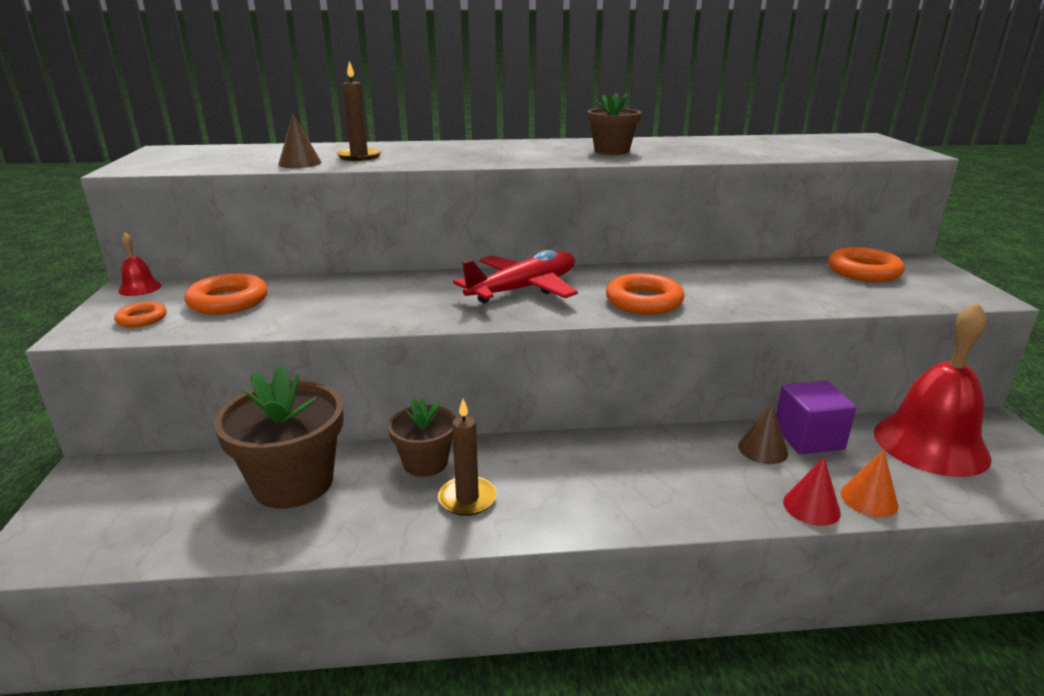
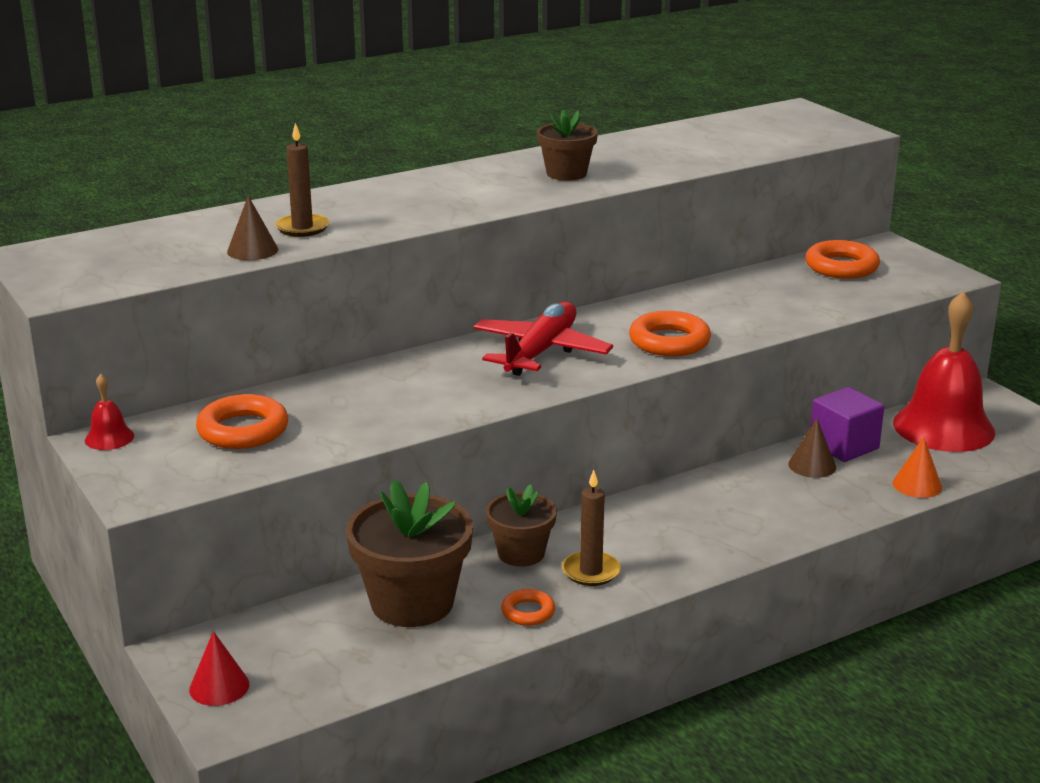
camera: 25 degrees left, 0 degrees up
orange ring [114,302,167,328] -> orange ring moved to [501,589,555,626]
red cone [783,457,841,526] -> red cone moved to [189,631,249,706]

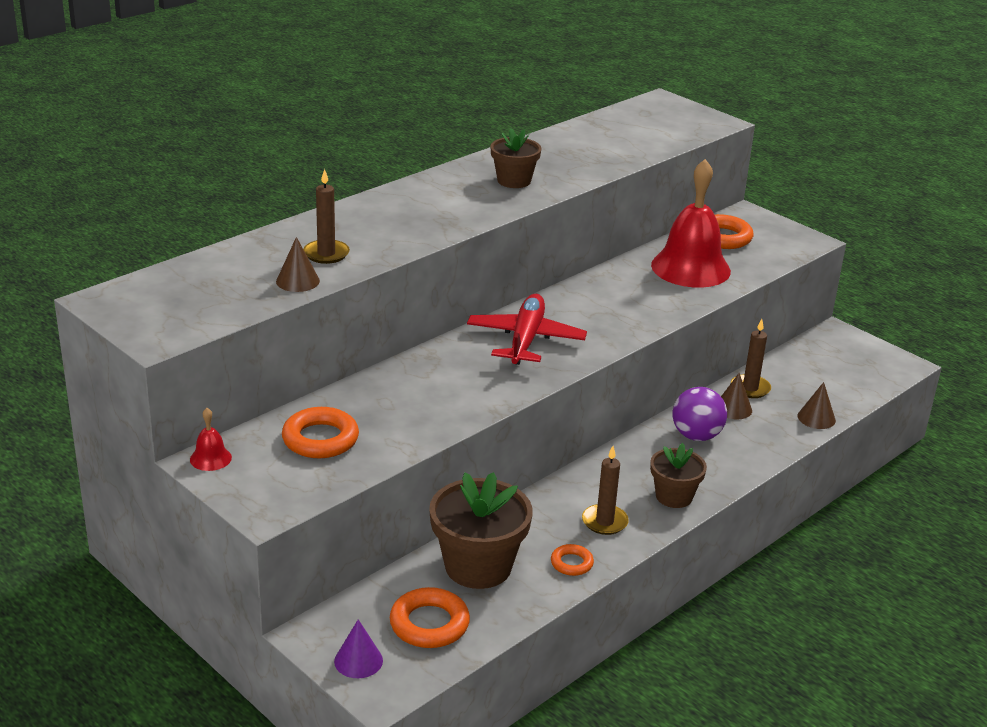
camera: 15 degrees left, 5 degrees up
red cone [189,631,249,706] -> purple cone [334,619,383,678]
brown flower pot [486,484,557,567] -> brown flower pot moved to [650,443,707,508]
orange ring [629,311,711,356] -> orange ring moved to [390,587,470,648]
purple cube [810,387,884,462] -> brown candle [731,319,771,398]
red bell [893,291,995,452] -> red bell moved to [651,159,731,288]
orange cone [893,437,942,498] -> brown cone [798,382,836,429]
none -> purple ball [673,387,727,441]

